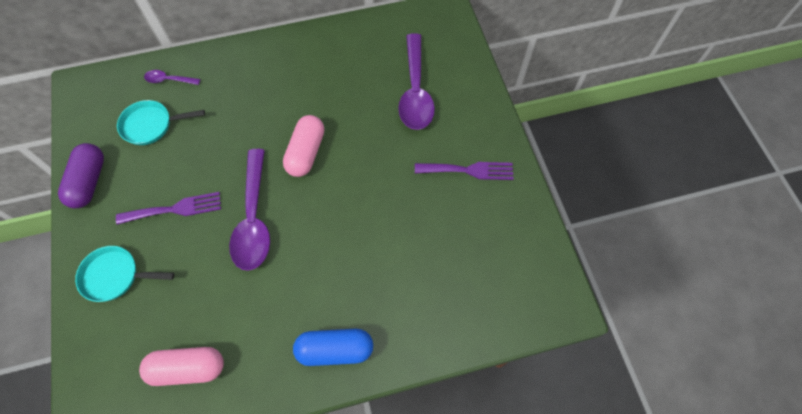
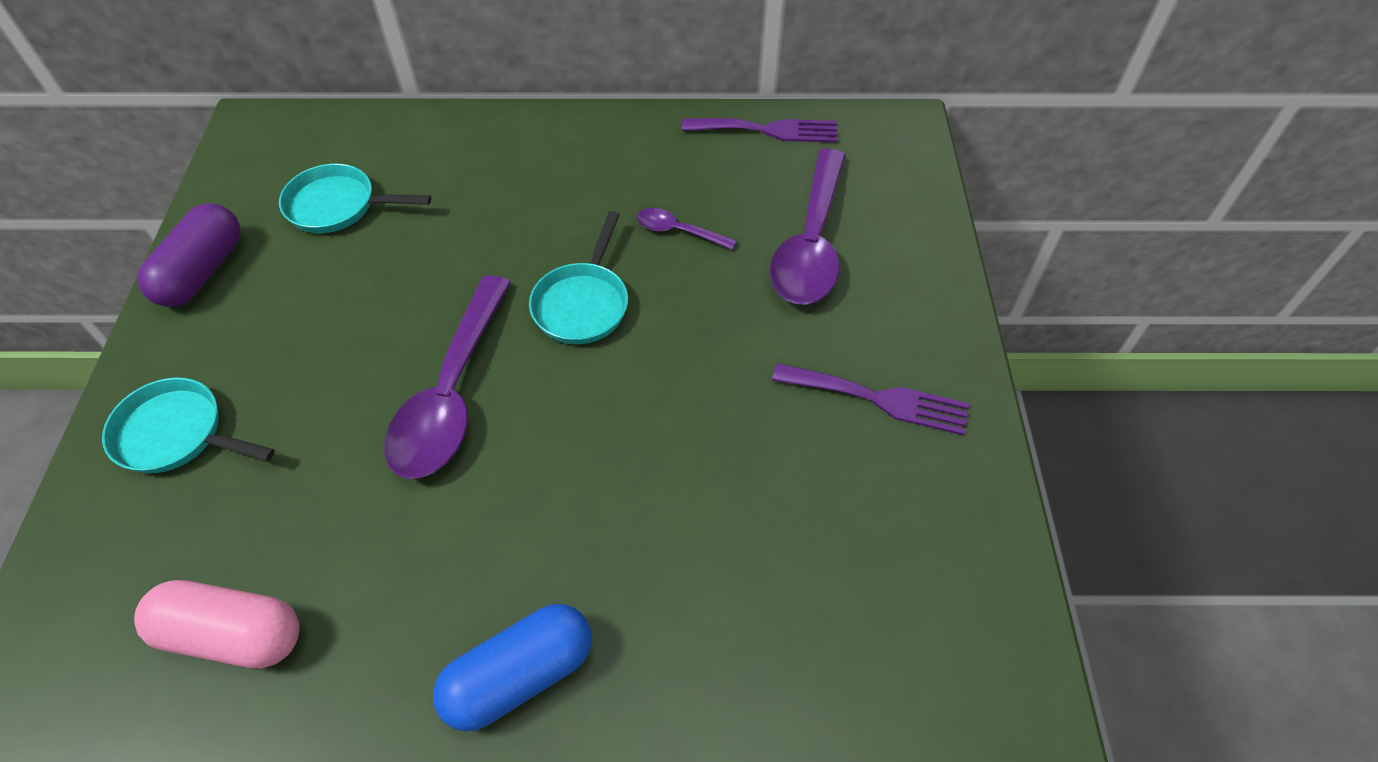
camera: 15 degrees right, 10 degrees down
purple fork [116,192,221,225] -> purple fork moved to [682,118,838,143]
purple spoon [144,70,200,85] -> purple spoon moved to [636,208,737,250]
pink capsule [283,115,324,177] -> turquoise pan [529,211,628,344]
blue capsule [293,329,373,366] -> blue capsule turned 45 degrees counterclockwise [433,604,592,732]

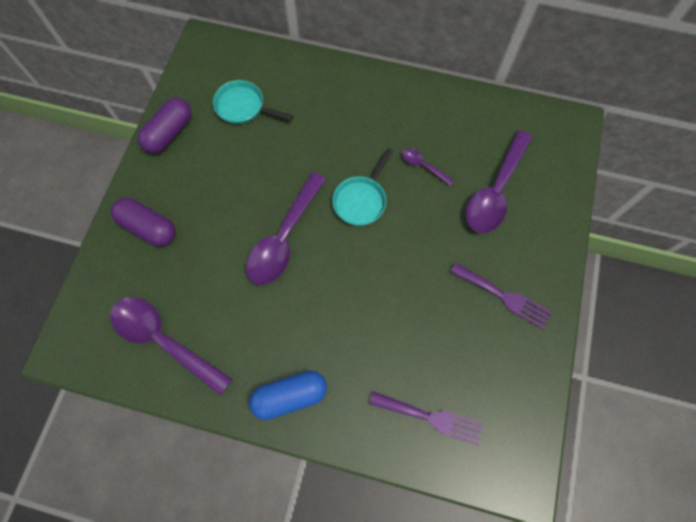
camera: 15 degrees right, 15 degrees up
turquoise pan [102,377,275,474] -> purple capsule [111,198,176,247]
pink capsule [134,580,300,669] -> purple spoon [110,297,233,396]
purple fork [682,118,838,143] -> purple fork moved to [369,391,483,445]

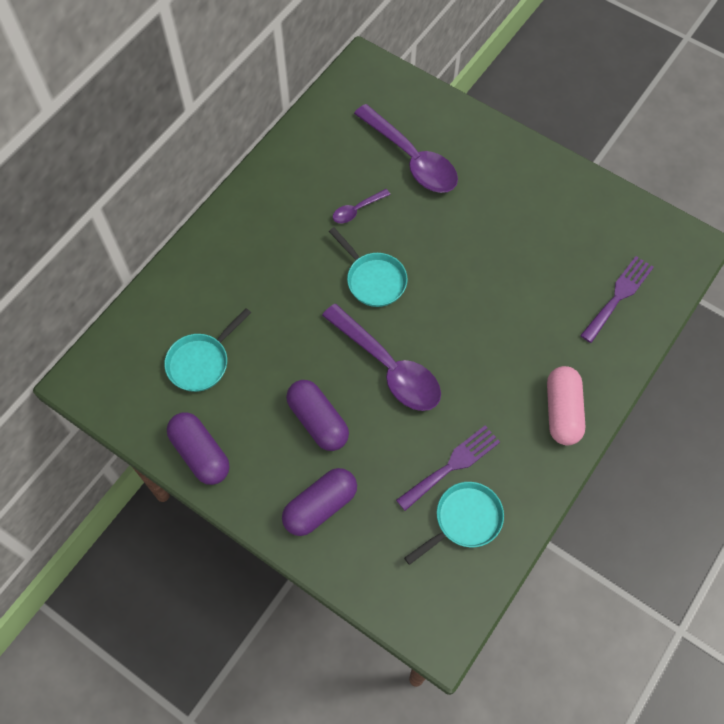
camera: 70 degrees left, 5 degrees down
purple spoon [110,297,233,396] -> turquoise pan [404,482,504,565]
blue capsule [249,370,327,420] -> pink capsule [547,366,585,445]
purple fork [450,263,552,329] -> purple fork moved to [396,426,500,511]
none -> purple capsule [286,380,349,451]

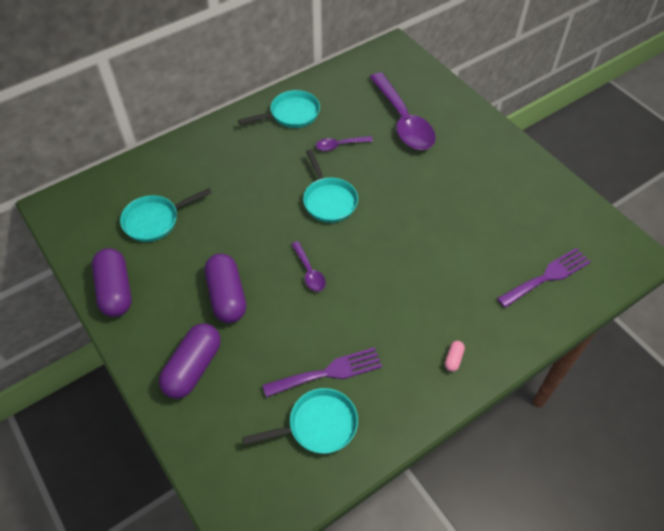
camera: 20 degrees right, 10 degrees down
purple capsule [282,468,357,536] -> purple capsule turned 45 degrees counterclockwise [159,323,221,399]
purple spoon [322,304,441,411] -> purple spoon [291,241,326,292], size x0.46
pink capsule [547,366,585,445] -> pink capsule [445,341,465,372], size x0.41
none -> turquoise pan [238,90,320,128]

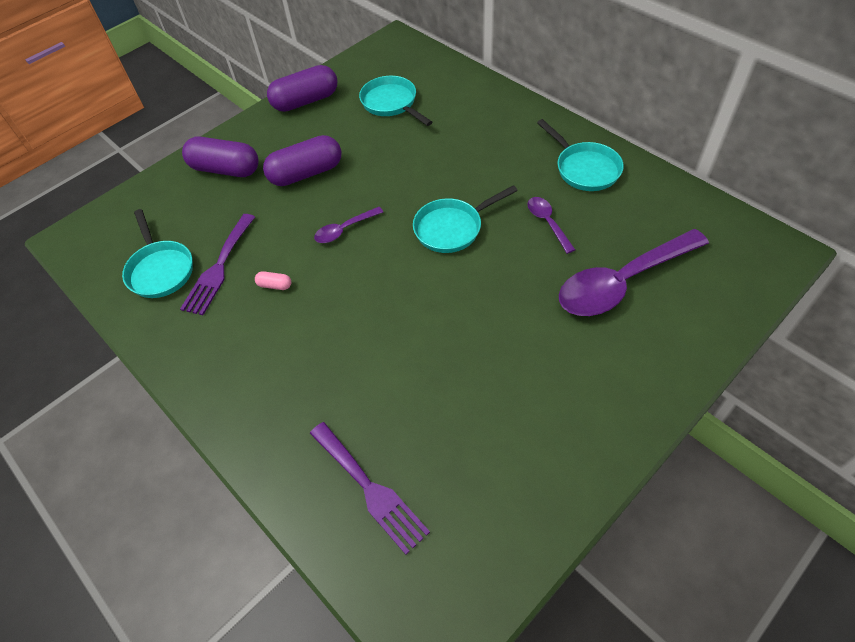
camera: 85 degrees right, 0 degrees up
purple fork [263,347,382,397] -> purple fork turned 45 degrees clockwise [180,214,255,315]
pink capsule [445,341,465,372] -> pink capsule moved to [255,271,291,290]

